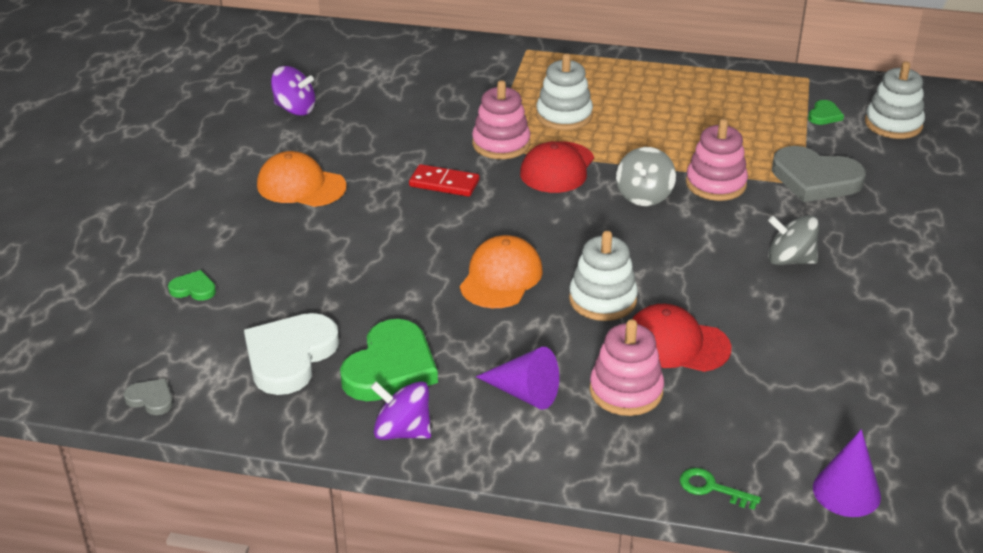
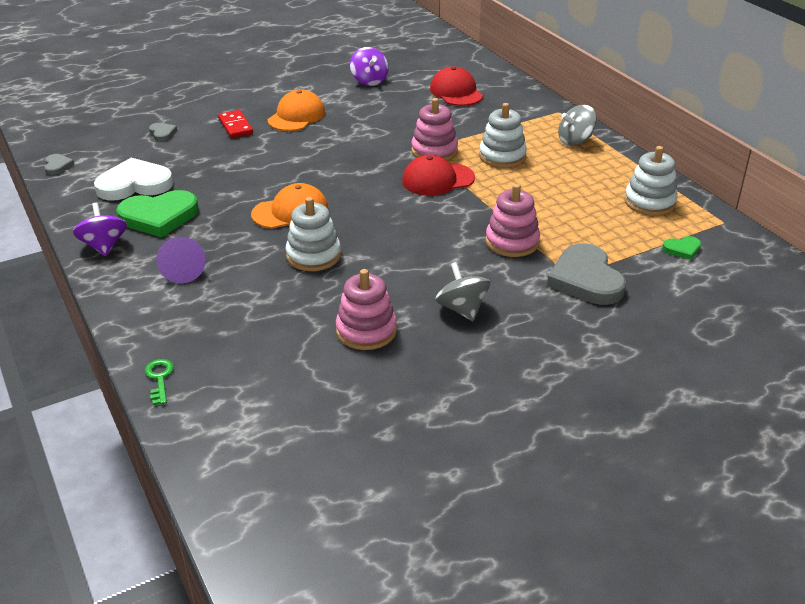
camera: 50 degrees right, 0 degrees up
green heart [168,270,216,301] -> grey heart [149,123,177,141]
orange cap [257,151,347,207] -> orange cap turned 45 degrees clockwise [268,89,325,131]
red domino [409,164,479,197] -> red domino moved to [218,110,253,138]
pink stacking toy [590,319,664,416] -> pink stacking toy moved to [336,269,397,350]
grey spinning top [616,147,676,206] -> grey spinning top moved to [558,105,597,146]
red cap [632,304,732,372] -> red cap moved to [430,67,483,106]
purple cone [813,429,881,517] -> none
white stacking toy [865,61,925,139] -> white stacking toy moved to [624,146,678,215]

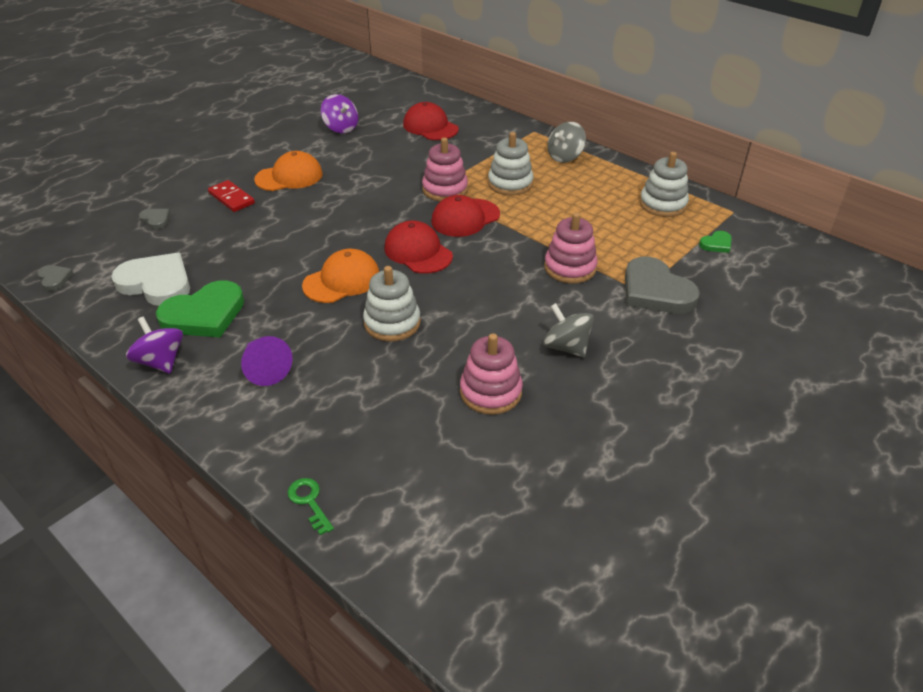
camera: 20 degrees left, 5 degrees up
white heart [94,158,173,201] -> white heart turned 60 degrees clockwise [111,253,190,306]
orange cap [268,89,325,131] -> orange cap turned 60 degrees clockwise [254,151,323,191]
none -> red cap [384,220,453,274]

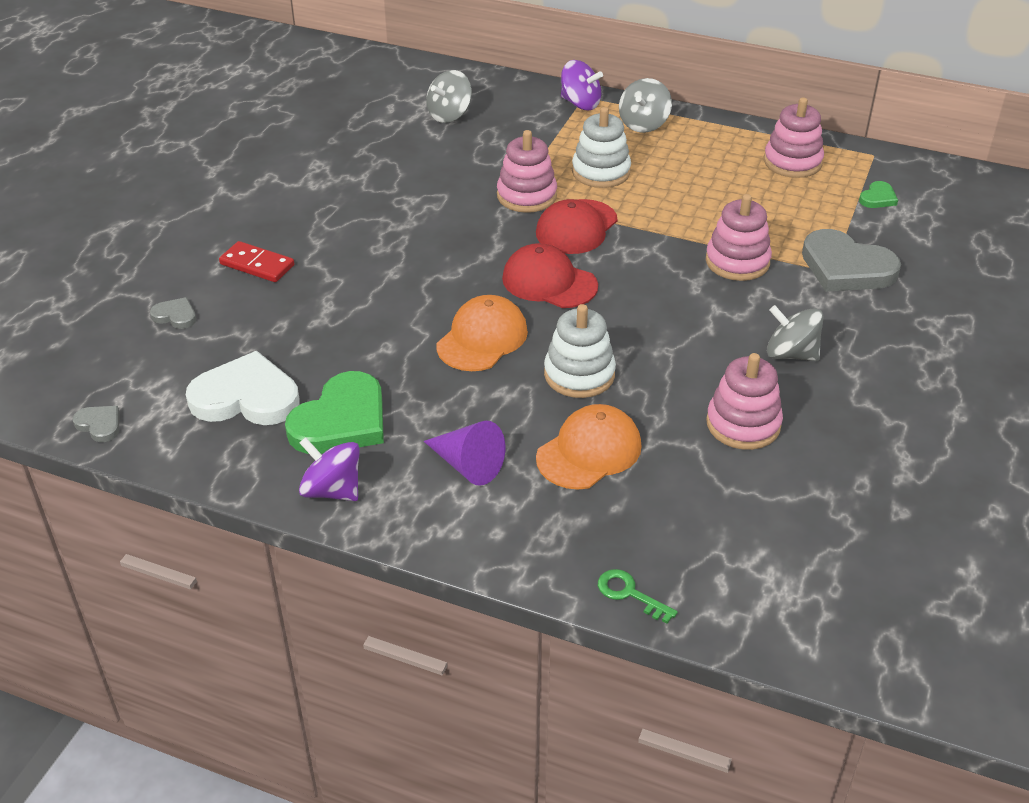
camera: 20 degrees left, 0 degrees up
orange cap [254,151,323,191] -> orange cap moved to [536,404,642,490]
purple spinning top [321,94,358,133] -> purple spinning top moved to [561,60,603,110]
red cap [403,102,459,140] -> grey spinning top [426,70,472,123]
white stacking toy [640,152,689,217] -> pink stacking toy [764,97,824,178]

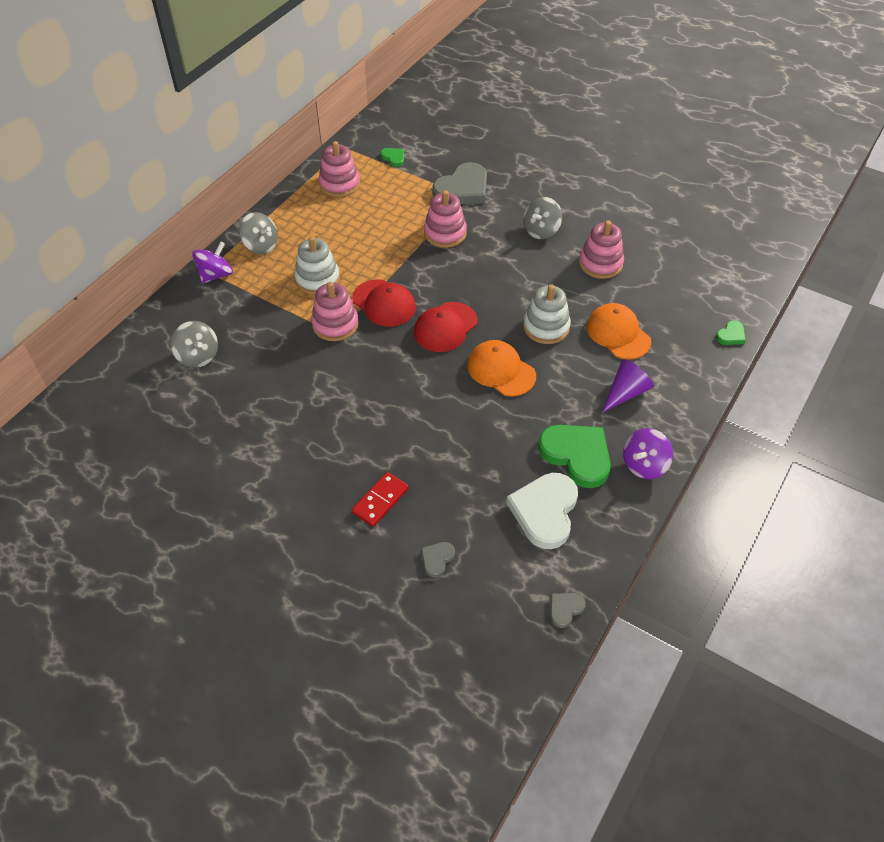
camera: 80 degrees left, 10 degrees up
green key [598,569,678,624] -> green heart [716,320,746,345]

